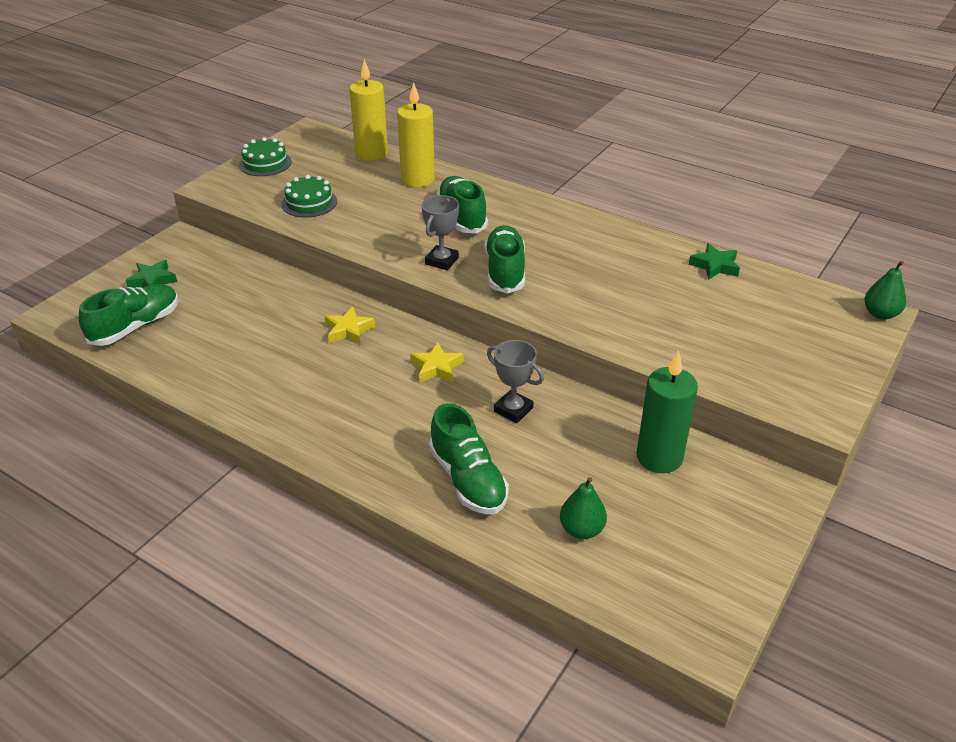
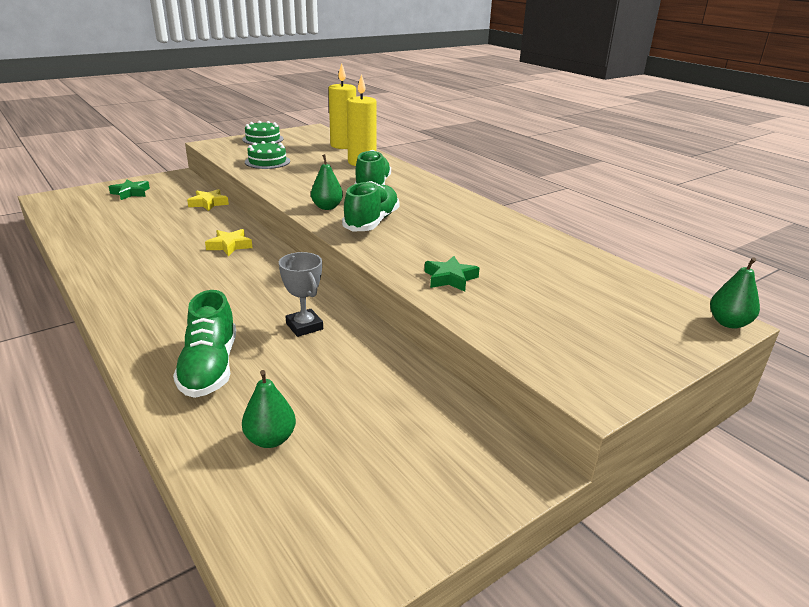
camera: 20 degrees right, 10 degrees down
green shoe [79,284,179,346] -> none
yellow star [410,342,464,383] -> yellow star moved to [187,189,229,211]
grey trophy [422,195,459,270] -> green pear [311,154,343,210]
green candle [637,350,698,473] -> none
green star [689,244,740,280] -> green star moved to [425,256,480,292]

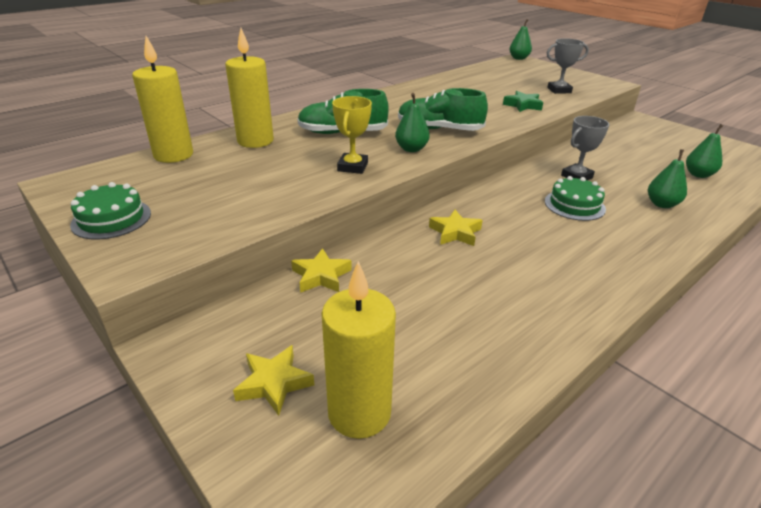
camera: 95 degrees left, 5 degrees up
green star [109,179,150,200] -> yellow star [233,345,314,416]
green shoe [173,290,236,398] -> green pear [648,149,687,208]
green cake [245,141,290,169] -> green cake moved to [545,176,606,221]
none -> yellow candle [322,261,396,439]
none -> yellow trophy [332,96,372,174]
none -> grey trophy [547,38,589,94]

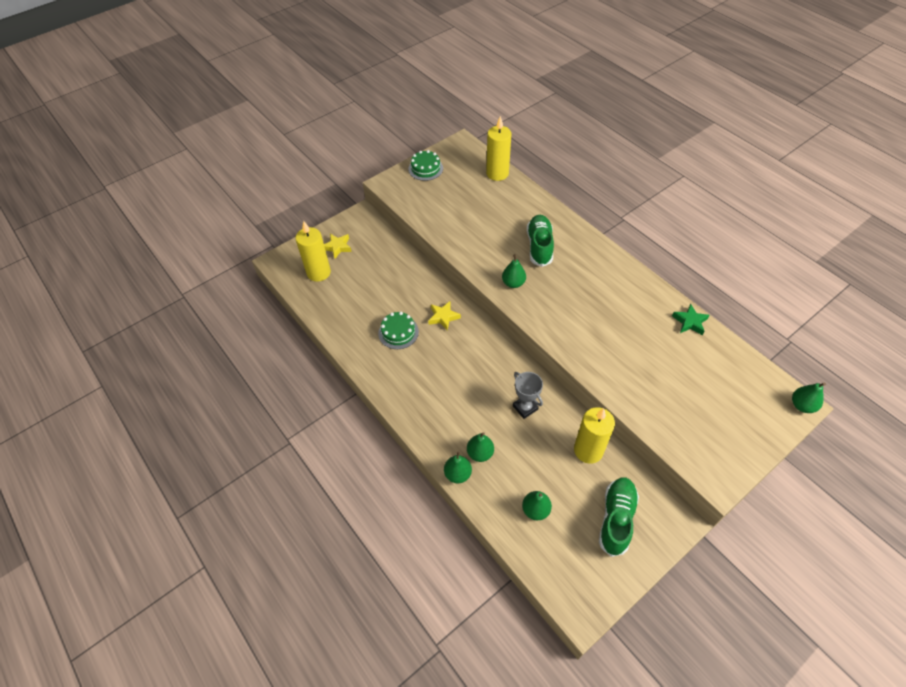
camera: 95 degrees right, 20 degrees up
yellow candle [225,28,274,148] -> yellow candle moved to [574,407,615,464]
yellow star [291,248,352,293] -> none
yellow trophy [332,96,372,174] -> none
green shoe [398,88,488,131] -> green shoe moved to [599,477,639,557]
green star [503,91,543,112] -> green star moved to [672,304,709,335]
green cake [545,176,606,221] -> green cake moved to [378,312,419,349]
grey trophy [547,38,589,94] -> none
none -> green pear [444,452,472,483]

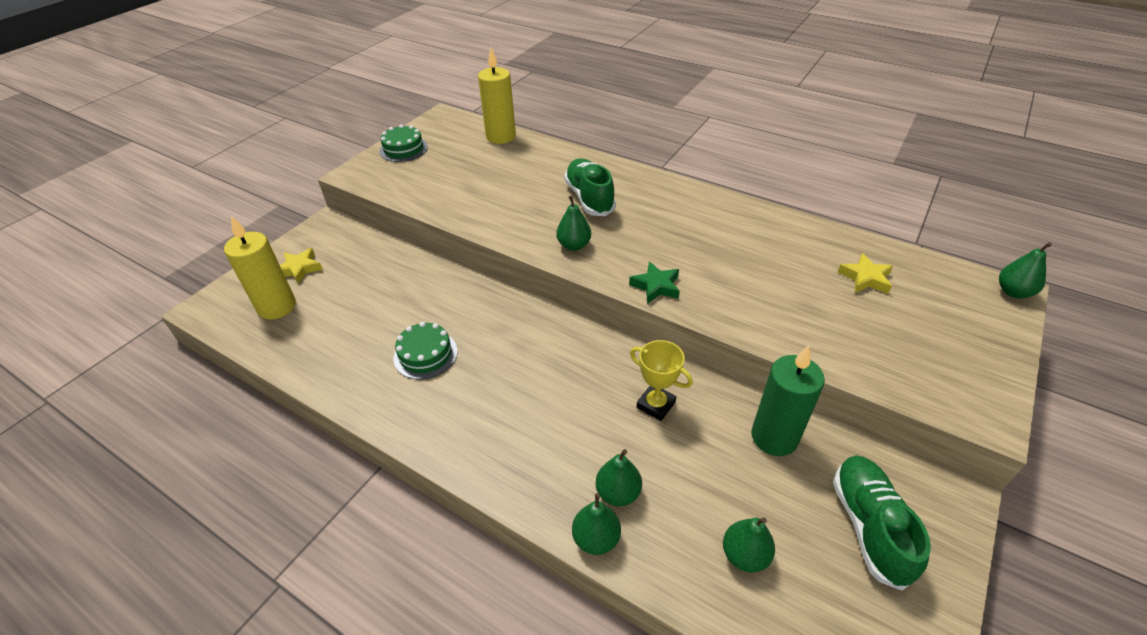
camera: 20 degrees left, 10 degrees down
yellow star [428,301,461,330] -> yellow star moved to [838,253,893,294]
grey trophy [513,372,543,419] -> yellow trophy [630,340,693,421]
yellow candle [574,407,615,464] -> green candle [751,345,825,456]
green star [672,304,709,335] -> green star moved to [629,262,680,304]

